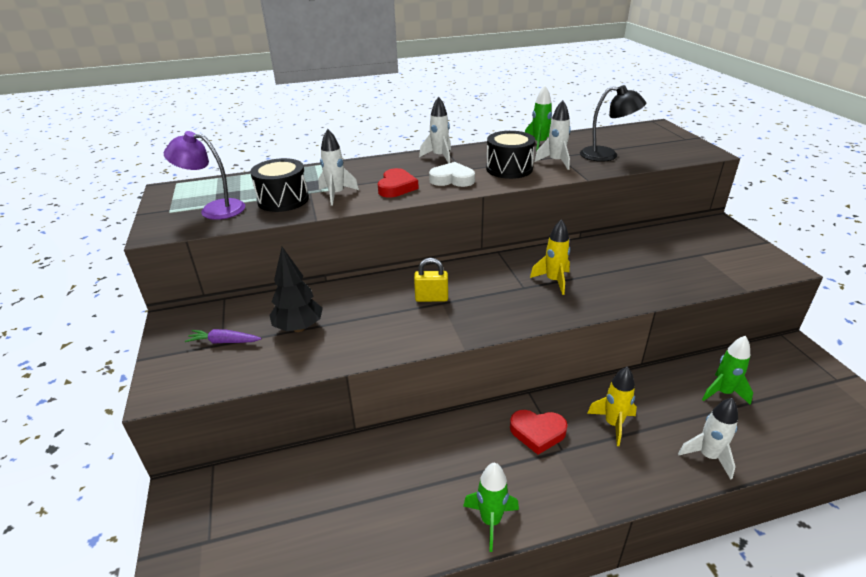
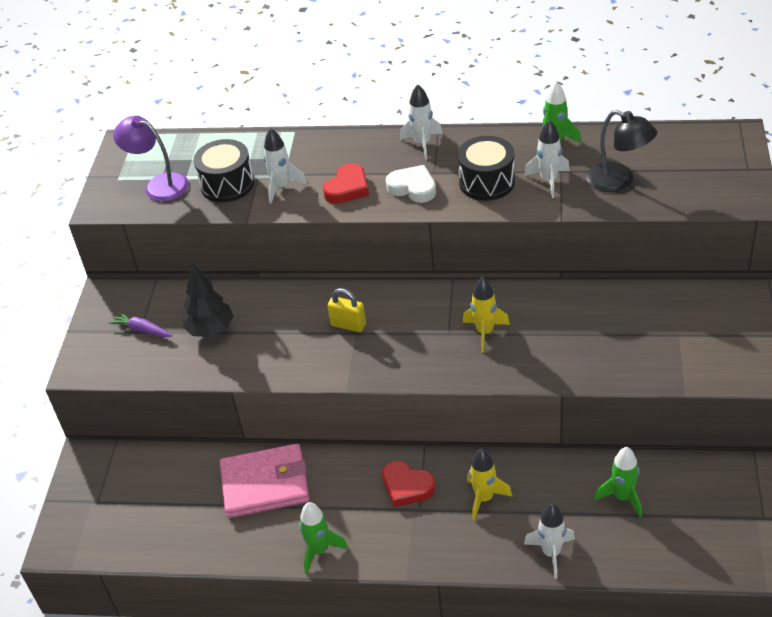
camera: 25 degrees right, 10 degrees up
none -> pink wallet [220,443,310,518]

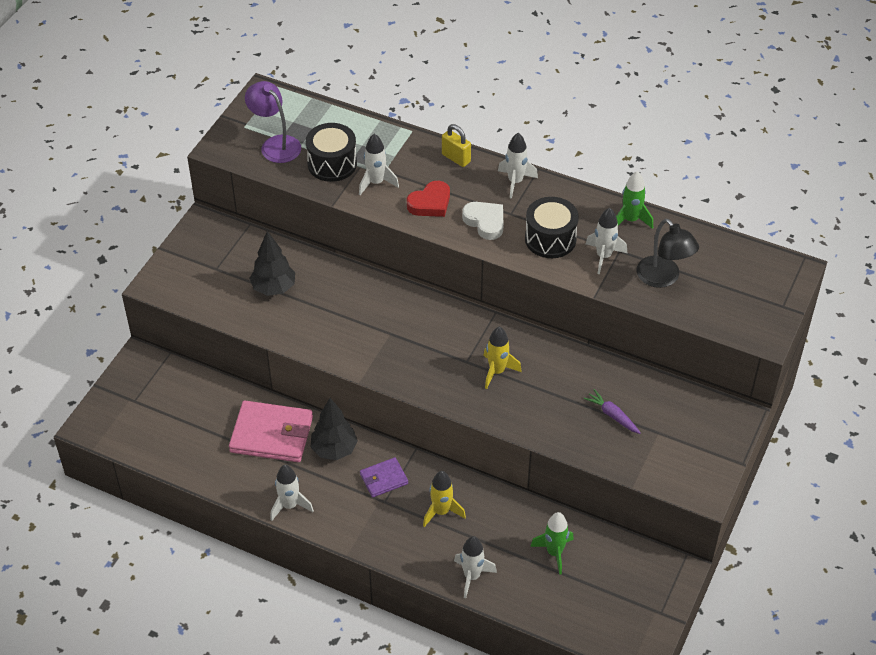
camera: 15 degrees right, 5 degrees up
purple carrot [108,312,173,337] -> purple carrot moved to [584,389,641,434]
green rocket [299,502,348,574] -> white rocket [270,465,314,521]
yellow padlock [327,288,366,332] -> yellow padlock moved to [442,124,471,167]
red heart [382,461,435,507] -> purple wallet [360,457,408,497]
none -> black tree [311,398,358,460]

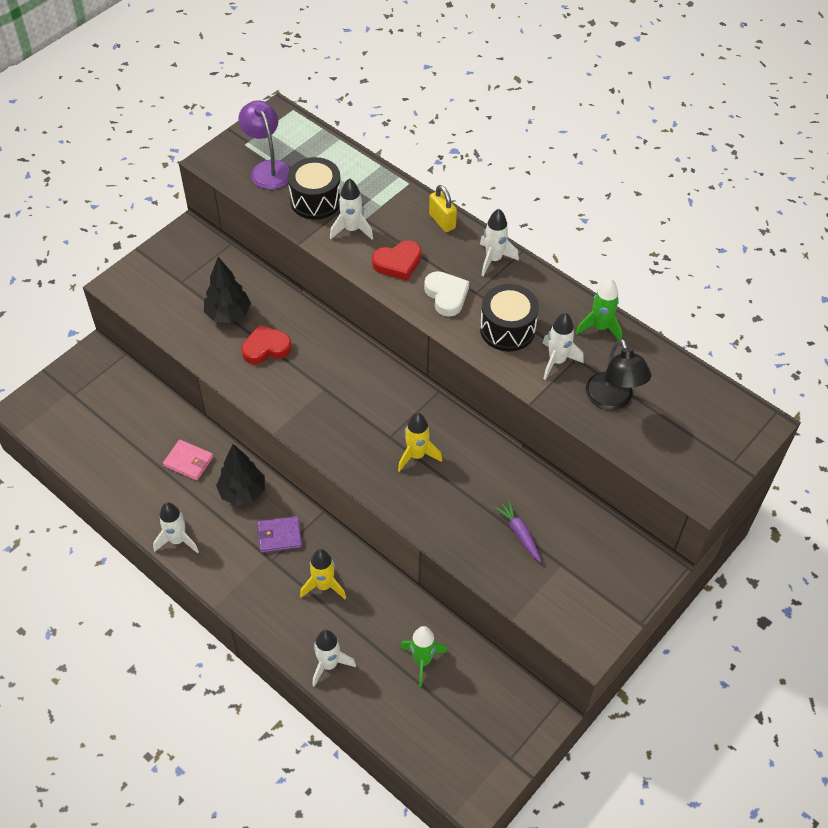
camera: 15 degrees right, 5 degrees up
pink wallet [229,401,313,462] -> pink wallet [163,440,213,480], size x0.54
none -> red heart [242,324,292,365]

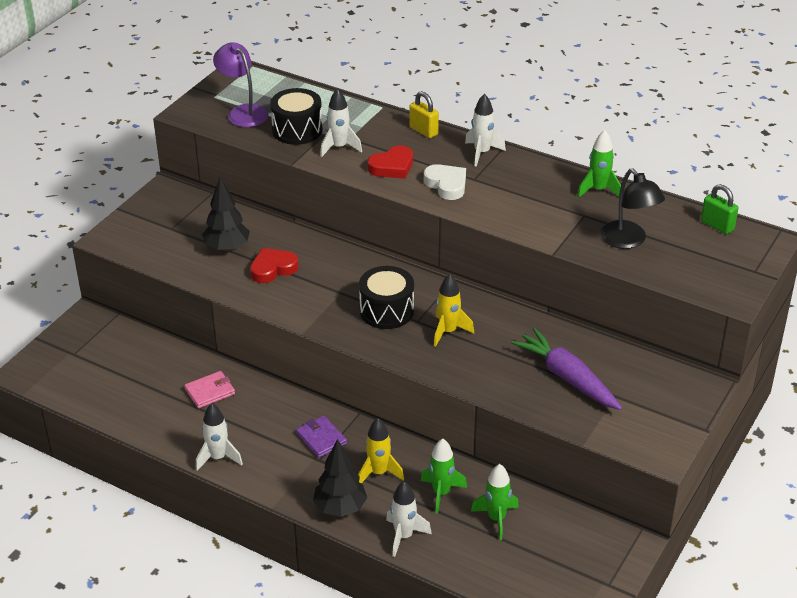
camera: 10 degrees left, 15 degrees down
pink wallet [163,440,213,480] -> pink wallet turned 45 degrees counterclockwise [184,371,235,408]
black tree [216,444,265,506] -> black tree moved to [313,439,367,517]
purple wallet [257,516,302,553] -> purple wallet turned 75 degrees clockwise [296,416,347,458]
black drum [480,284,539,351] -> black drum moved to [359,266,414,329]
purple carrot [494,500,541,562] -> purple carrot [511,328,622,410], size x1.89
white rocket [543,312,584,380] -> none
none -> green rocket [421,438,467,514]
none -> green padlock [701,184,738,234]

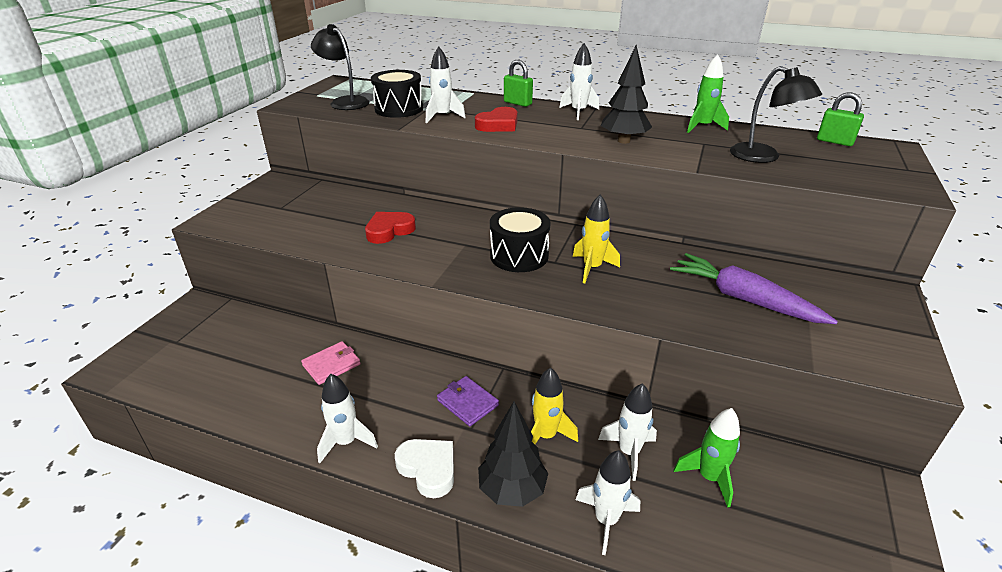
camera: 10 degrees left, 5 degrees down
black tree [202,178,250,252] -> black tree moved to [601,45,652,144]
purple lamp [213,42,269,127] -> black lamp [311,24,370,110]
yellow padlock [410,91,439,138] -> green padlock [504,60,533,107]
green rocket [421,438,467,514] -> white rocket [598,383,657,481]
white heart [424,164,466,200] -> white heart moved to [395,439,454,498]

